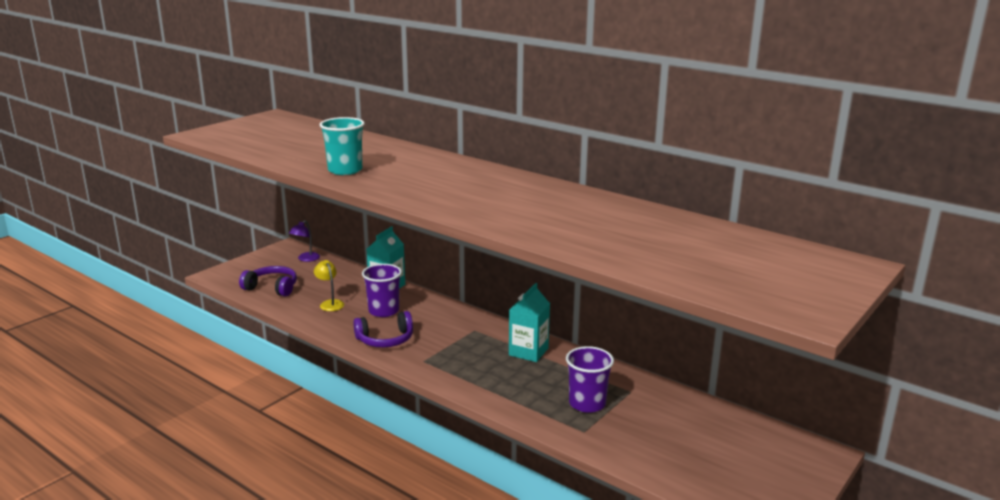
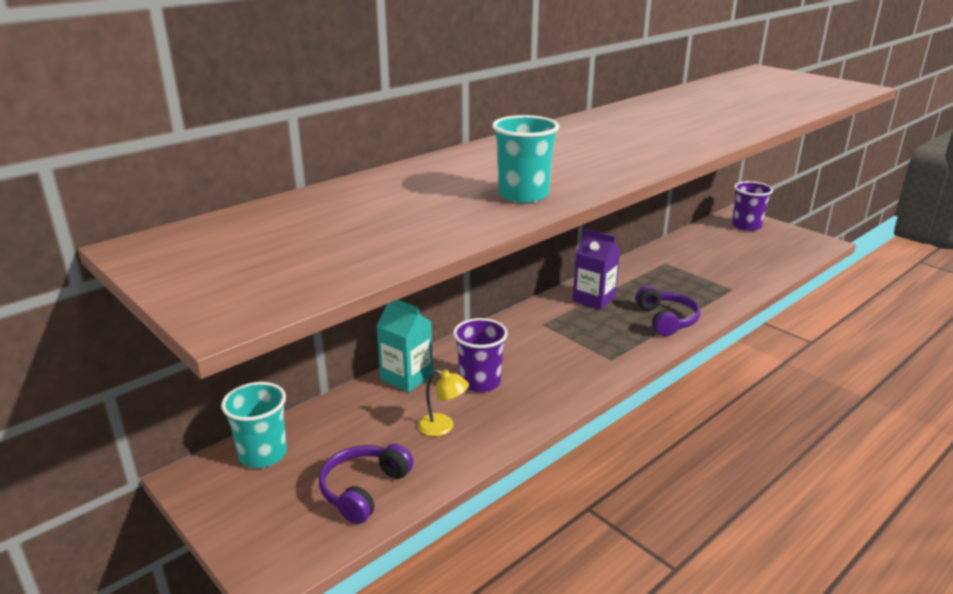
camera: 80 degrees left, 5 degrees up
purple lamp [289,220,320,262] -> turquoise cup [221,382,287,468]
yellow lamp [314,260,344,311] -> yellow lamp turned 135 degrees counterclockwise [418,369,469,436]
purple headphones [353,311,413,348] -> purple headphones moved to [635,286,700,336]
turquoise carton [509,283,550,362] -> purple carton [573,229,620,310]
purple cup [566,346,614,413] -> purple cup moved to [732,181,773,231]

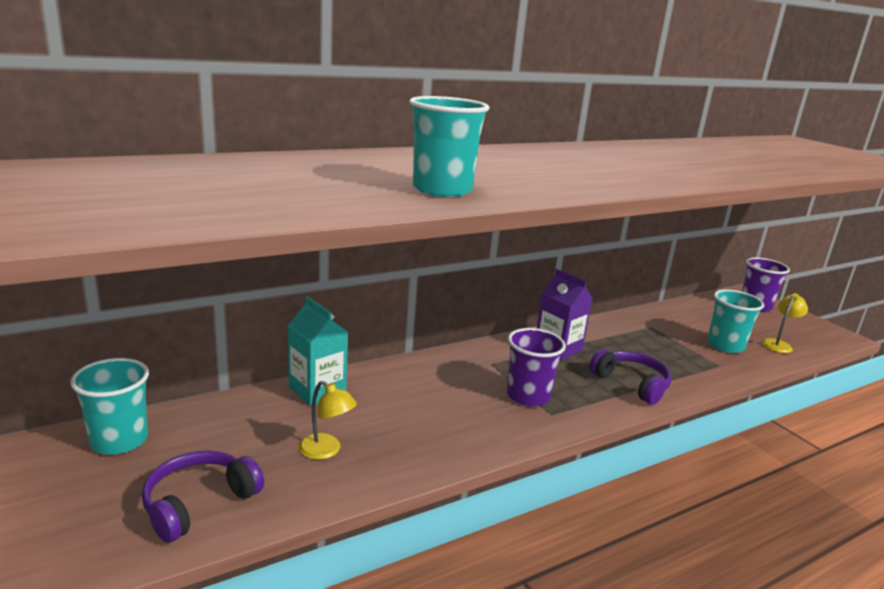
camera: 10 degrees right, 5 degrees down
purple cup [453,318,508,392] -> purple cup moved to [507,328,566,406]
purple headphones [635,286,700,336] -> purple headphones turned 45 degrees counterclockwise [589,349,672,405]
none -> turquoise cup [707,290,764,353]
none -> yellow lamp [762,293,808,353]

